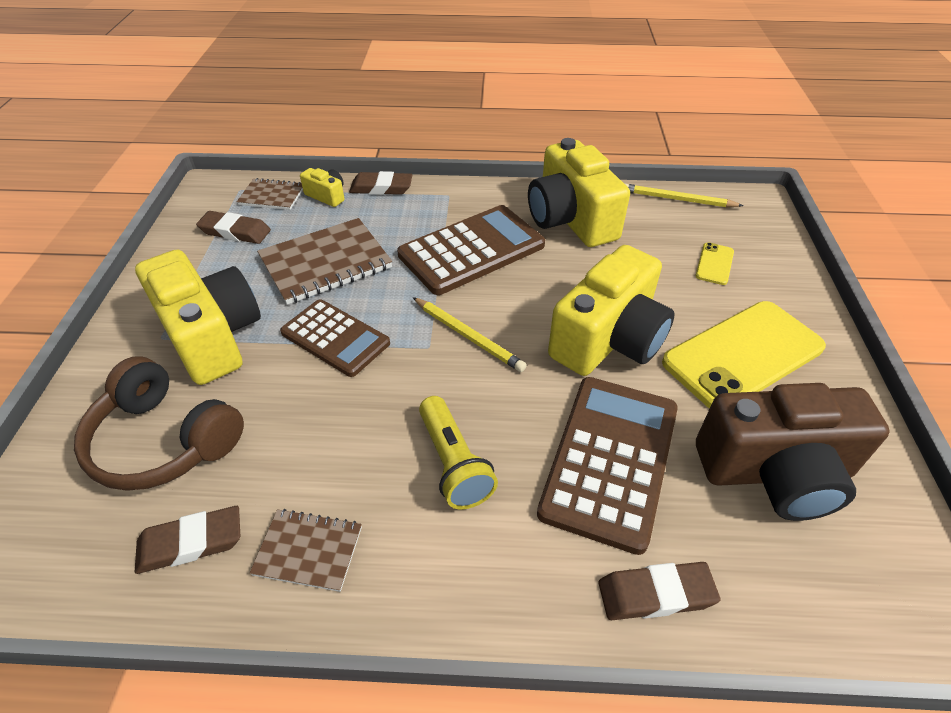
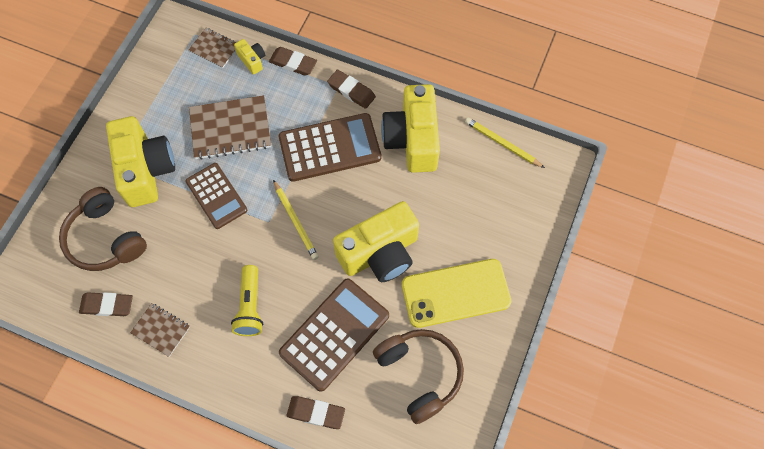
camera: 20 degrees right, 20 degrees up
brown eraser [196,211,271,244] -> brown eraser moved to [327,70,376,109]
yellow phone [695,242,734,285] -> none
brown camera [696,383,890,521] -> brown headphones [373,329,464,424]

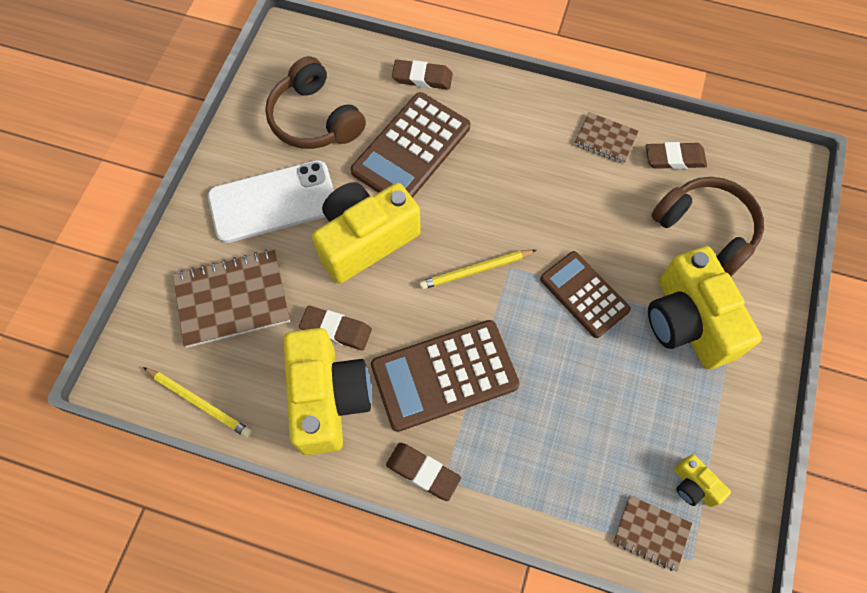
camera: 175 degrees right, 0 degrees up
brown notebook [189,95,271,160] -> brown notebook moved to [173,250,290,348]
yellow flashlight [231,265,263,336] -> none
yellow camera [234,39,265,75] -> yellow camera moved to [674,454,731,507]
brown eraser [269,47,317,76] -> brown eraser moved to [299,306,372,351]
yellow pencil [273,180,319,260] -> yellow pencil turned 75 degrees counterclockwise [419,250,536,290]
yellow phone [402,259,511,328] -> white phone [208,160,334,243]

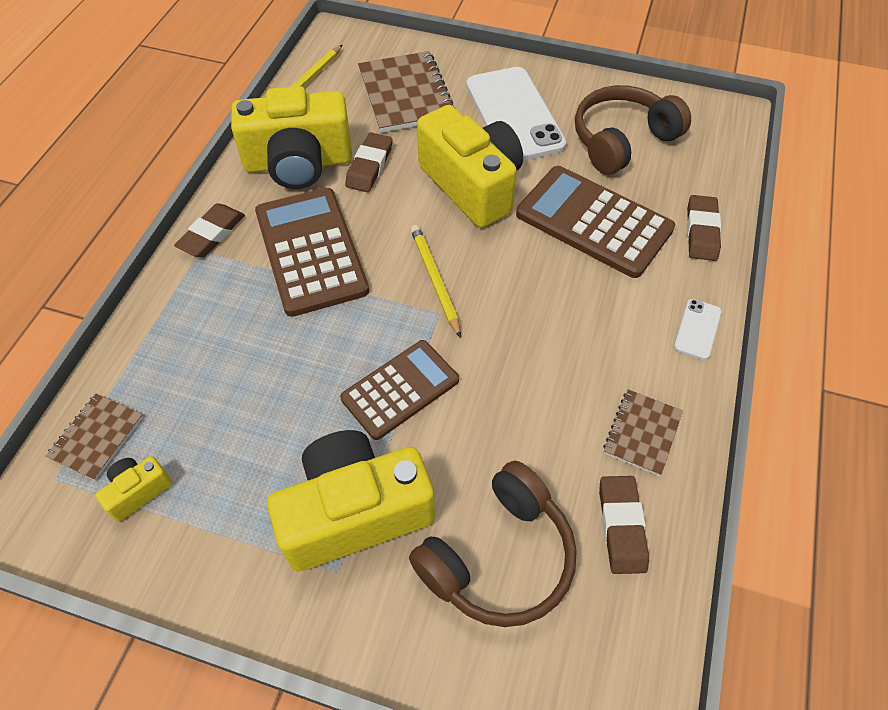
camera: 90 degrees right, 10 degrees down
none -> white phone [674,299,722,360]

